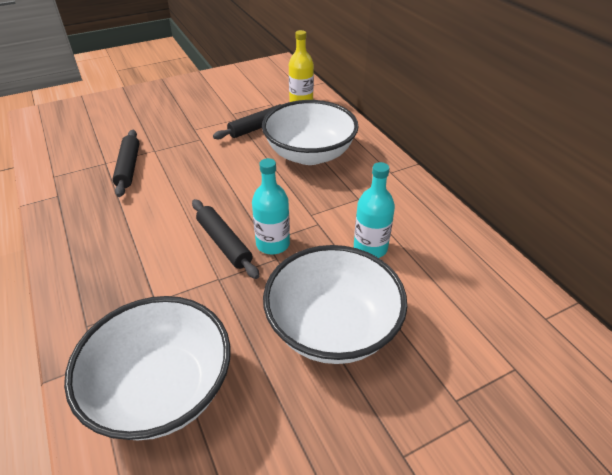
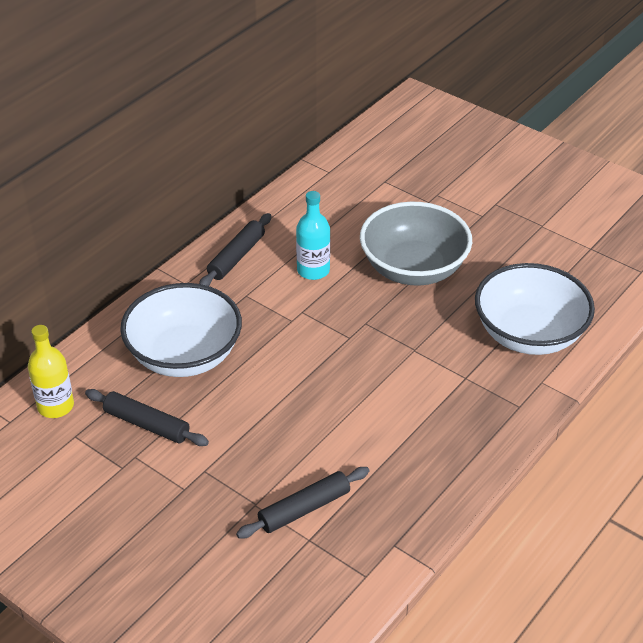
camera: 115 degrees left, 0 degrees up
black rolling pin [192,199,259,279] -> black rolling pin moved to [199,213,271,286]
turquoise bottle [252,158,290,254] -> none
white bowl [263,245,407,364] -> grey bowl [360,202,472,286]

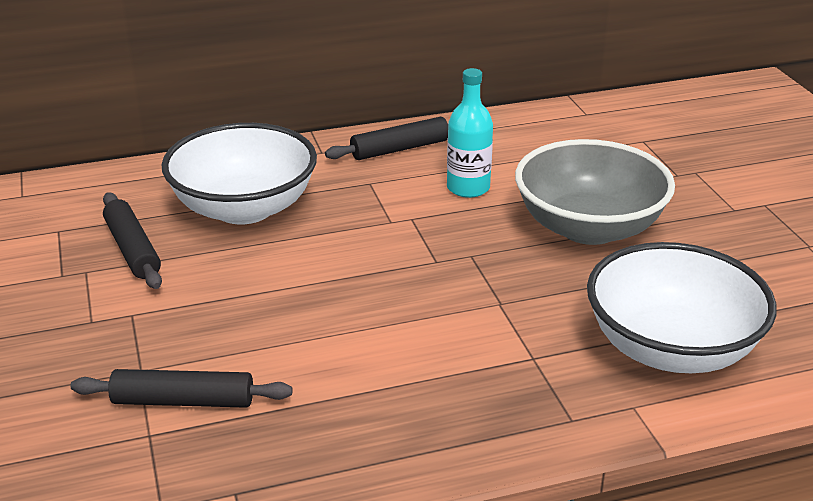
camera: 35 degrees right, 10 degrees down
yellow bottle [28,325,74,418] -> none

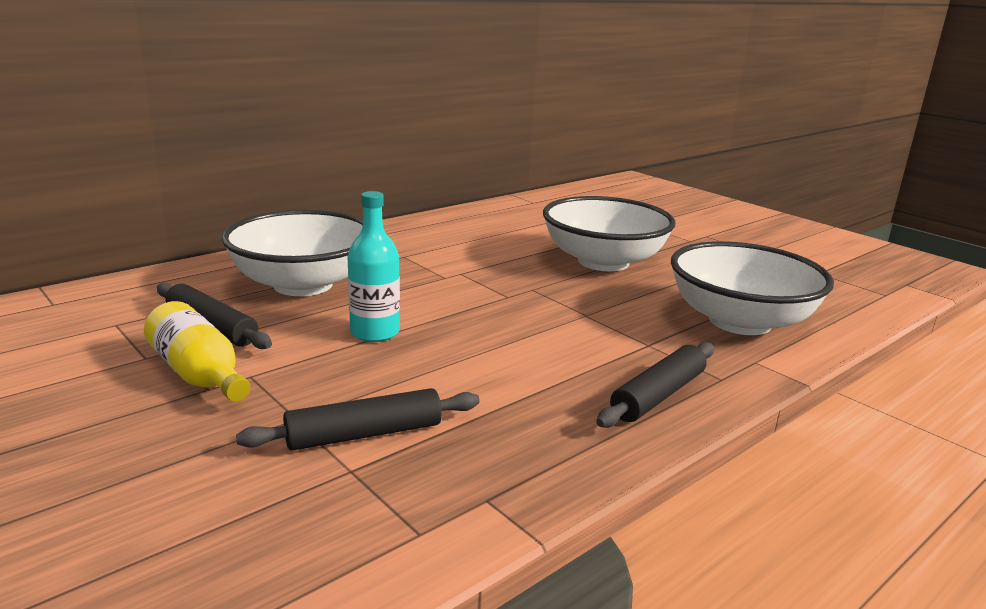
camera: 25 degrees left, 10 degrees down
black rolling pin [325,117,448,160] -> black rolling pin moved to [596,342,714,428]
turquoise bottle [447,68,493,198] -> turquoise bottle moved to [348,191,400,342]
grey bowl [515,139,675,245] -> white bowl [543,196,676,271]
none -> yellow bottle [144,301,251,402]

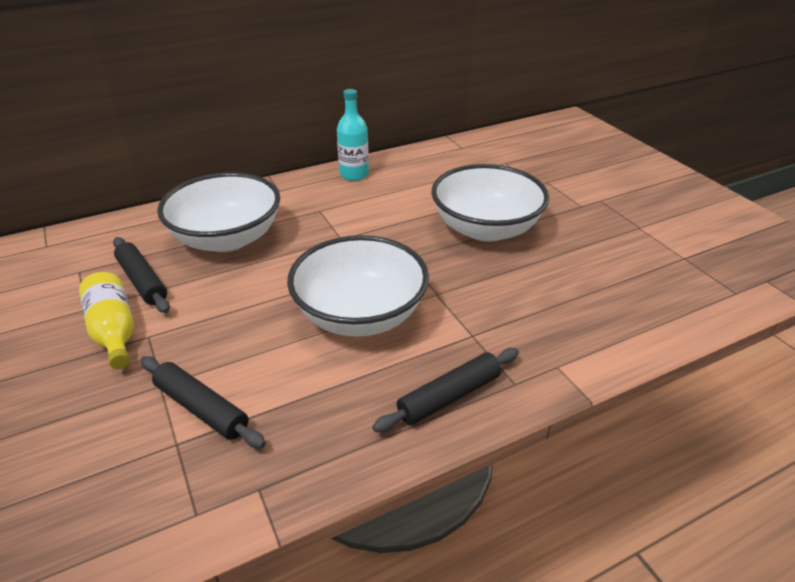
camera: 15 degrees right, 15 degrees up
black rolling pin [236,388,480,451] -> black rolling pin turned 45 degrees clockwise [140,356,266,448]
turquoise bottle [348,191,400,342] -> turquoise bottle moved to [337,89,369,181]
white bowl [671,241,834,335] -> white bowl moved to [287,235,429,337]

